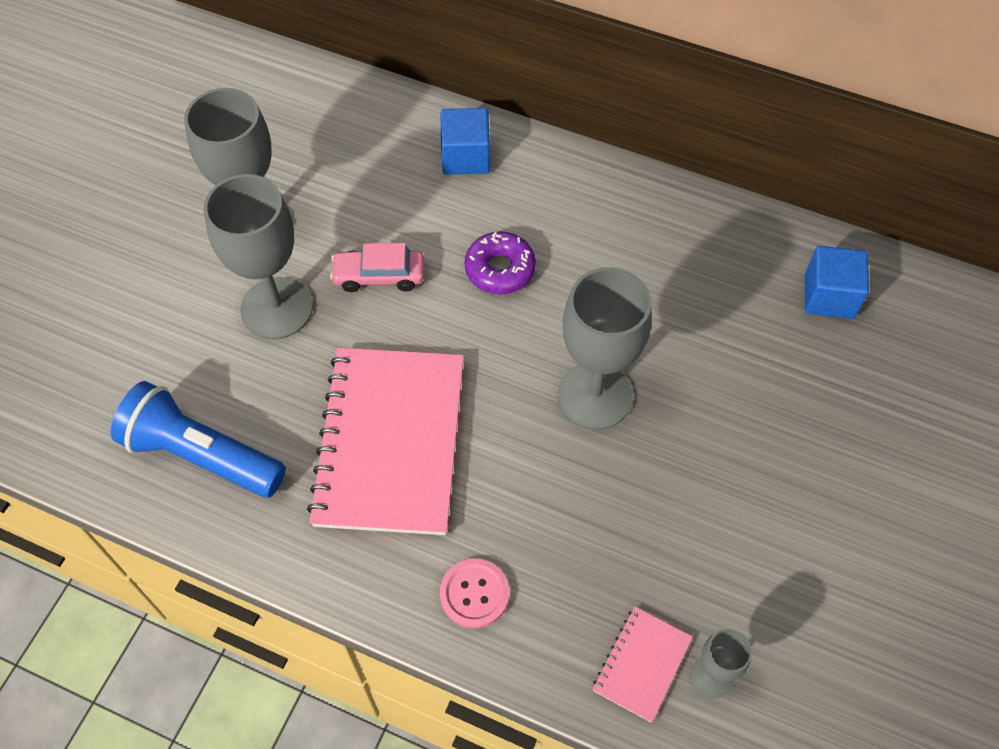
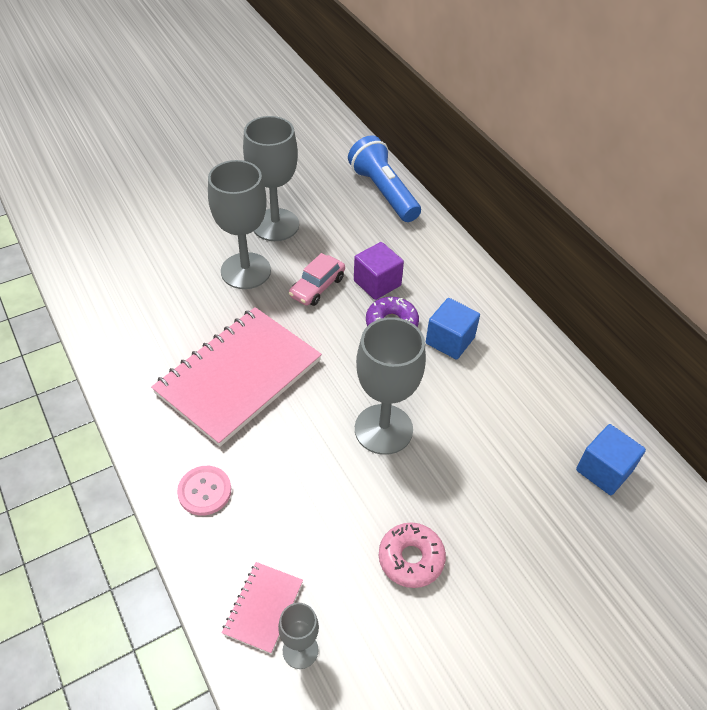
camera: 35 degrees right, 10 degrees down
blue flashlight [111,381,286,498] -> blue flashlight moved to [348,136,421,222]
pink car [330,243,424,292] -> pink car turned 90 degrees counterclockwise [289,253,345,306]
blue cube [441,108,490,175] -> blue cube moved to [426,298,480,360]
pink notebook [592,606,692,722] -> pink notebook turned 45 degrees counterclockwise [222,562,303,654]
none -> purple cube [354,242,404,300]
none -> pink donut [379,522,446,588]

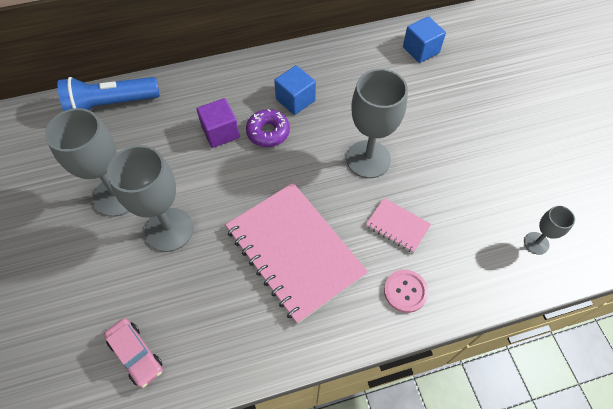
camera: 75 degrees left, 10 degrees up
pink notebook [222,562,303,654] -> pink notebook moved to [366,198,431,253]
pink car [289,253,345,306] -> pink car moved to [104,318,163,388]
pink donut [379,522,446,588] -> none

